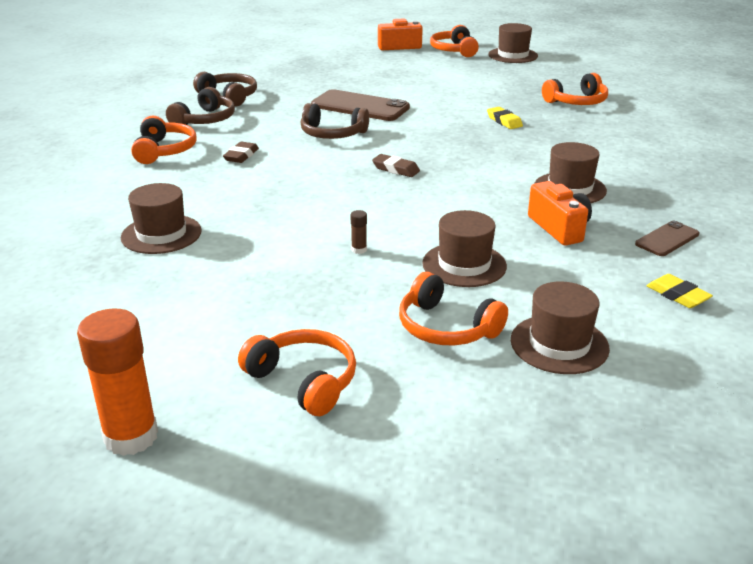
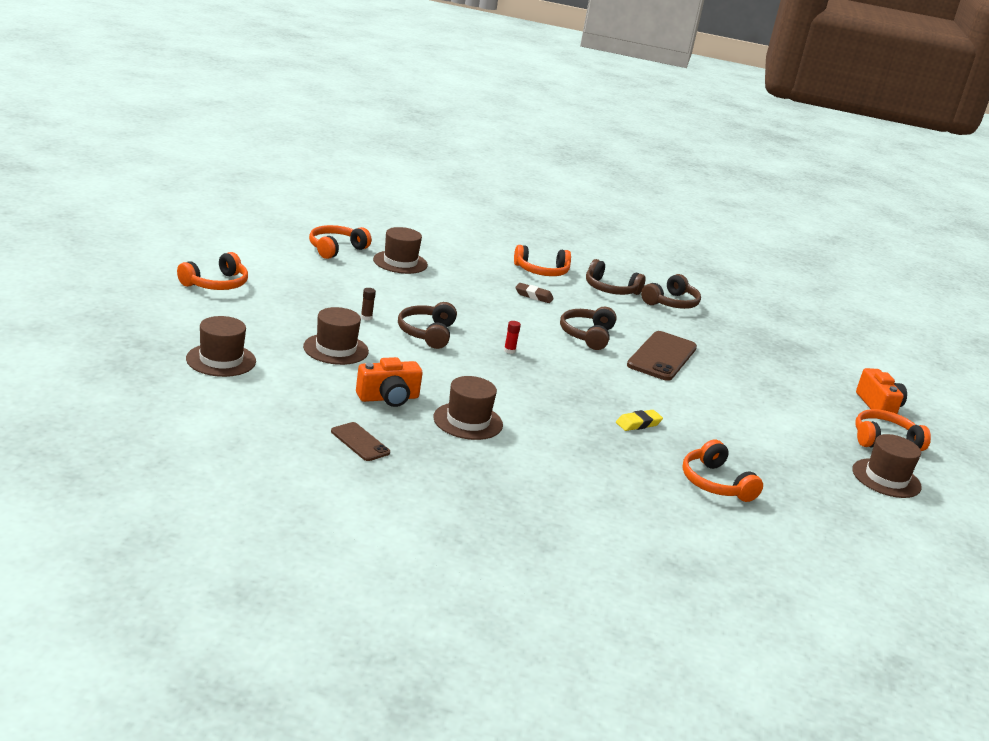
camera: 85 degrees right, 5 degrees down
orange glue stick [77,309,158,456] -> none
brown eraser [372,154,420,177] -> red glue stick [504,321,521,354]
orange headphones [399,272,508,345] -> orange headphones moved to [309,225,371,259]
yellow eraser [647,274,713,308] -> none
none -> brown headphones [398,302,457,349]

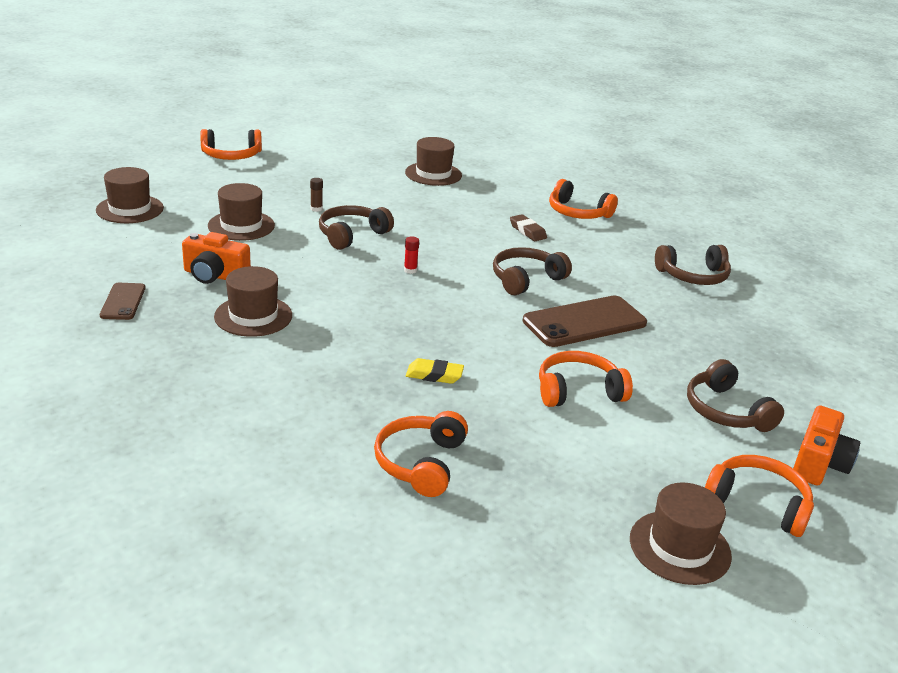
camera: 40 degrees right, 5 degrees up
orange headphones [309,225,371,259] -> orange headphones moved to [539,351,633,407]
brown headphones [586,259,646,295] -> brown headphones moved to [687,359,784,432]

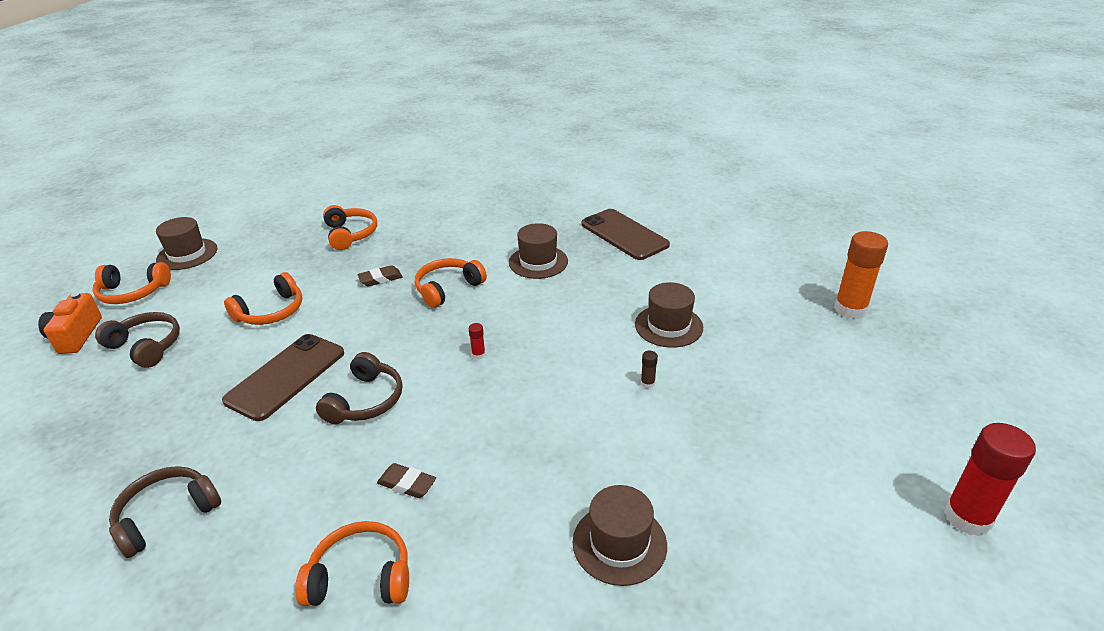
camera: 150 degrees right, 5 degrees up
brown hat [96,167,164,223] -> none
brown phone [100,283,146,320] -> brown phone [581,209,670,260], size x1.86
orange camera [182,232,251,284] -> none
orange headphones [200,129,262,160] -> orange headphones moved to [415,258,487,308]
brown headphones [319,205,394,250] -> none
yellow eraser [406,358,464,384] -> brown eraser [357,265,403,286]
none -> orange glue stick [834,231,888,319]
none -> red glue stick [944,423,1036,536]

